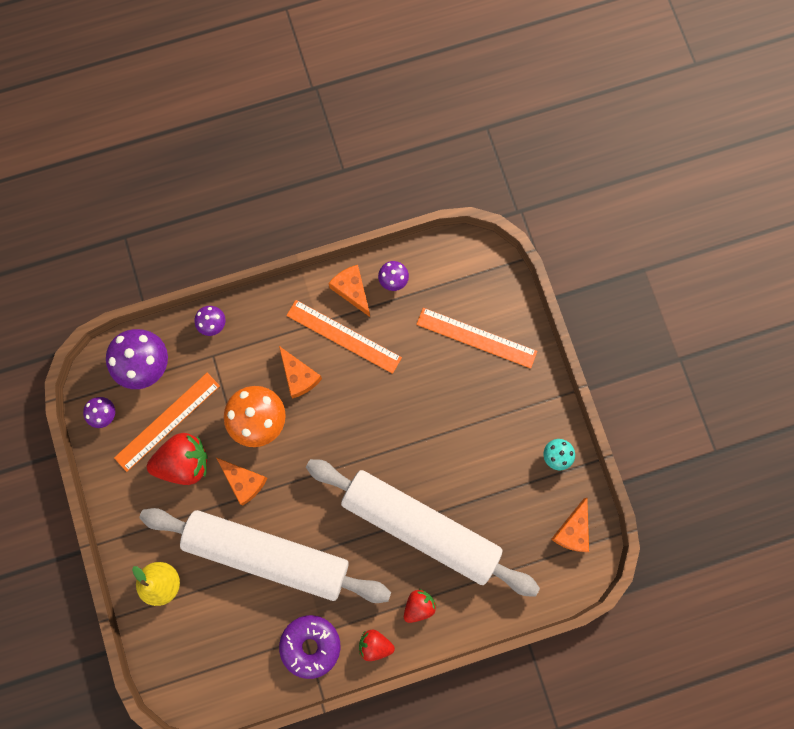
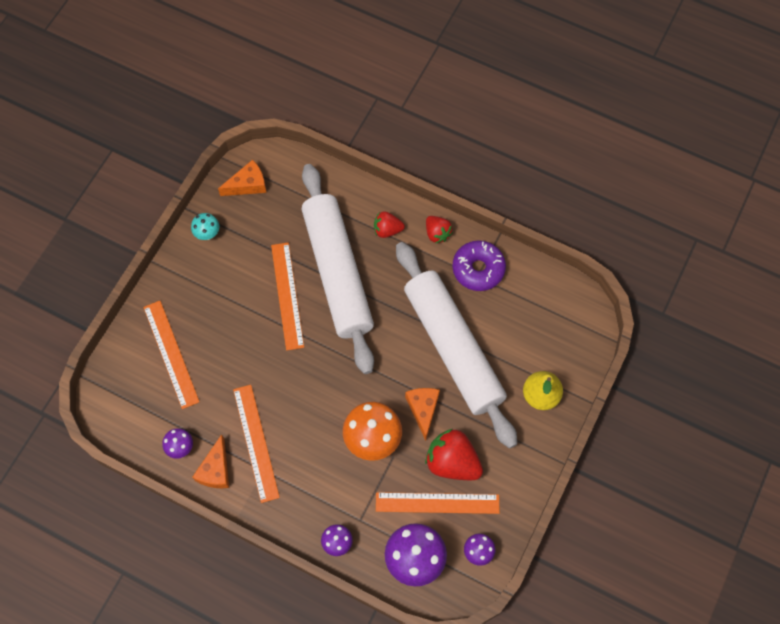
camera: 135 degrees left, 10 degrees down
orange cheese [279,346,322,398] -> none
none -> orange ruler [271,243,304,351]

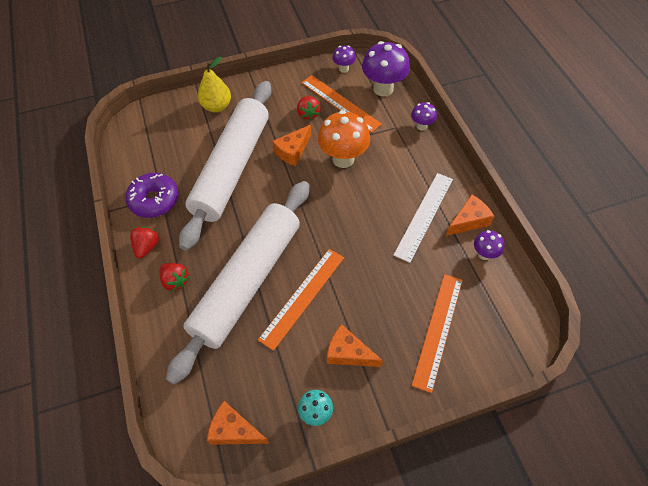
camera: 135 degrees left, 10 degrees down
orange ruler [233,385,280,503] -> white ruler [393,173,453,263]
red strawberry [425,429,483,480] -> red strawberry [297,96,320,120], size x0.57
none -> orange cheese [327,325,383,367]

